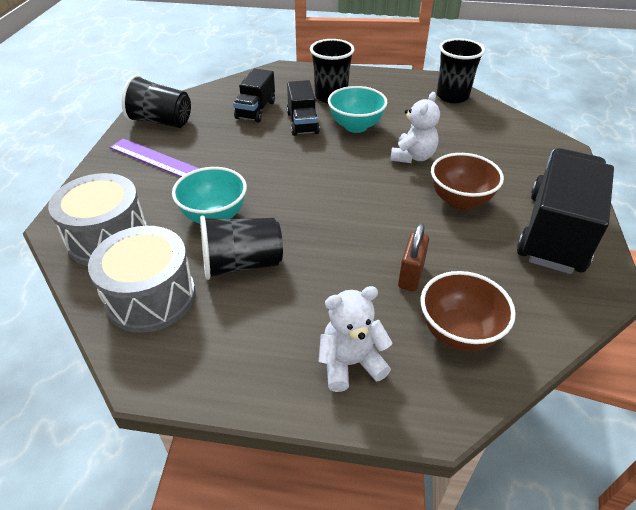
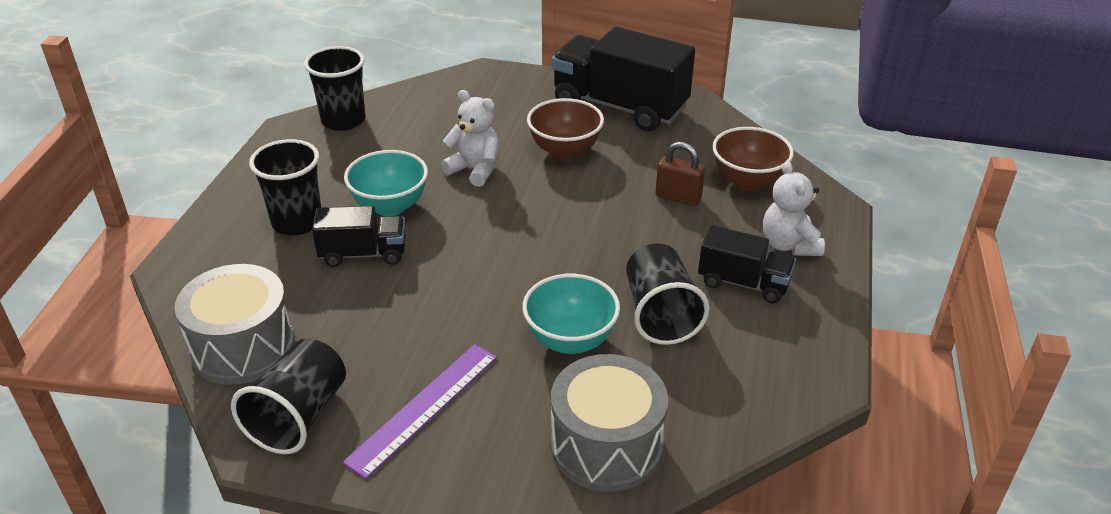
camera: 85 degrees left, 5 degrees down
grey drum [88,226,195,333] -> grey drum moved to [175,264,295,385]
black truck [233,68,275,123] -> black truck moved to [698,225,796,303]

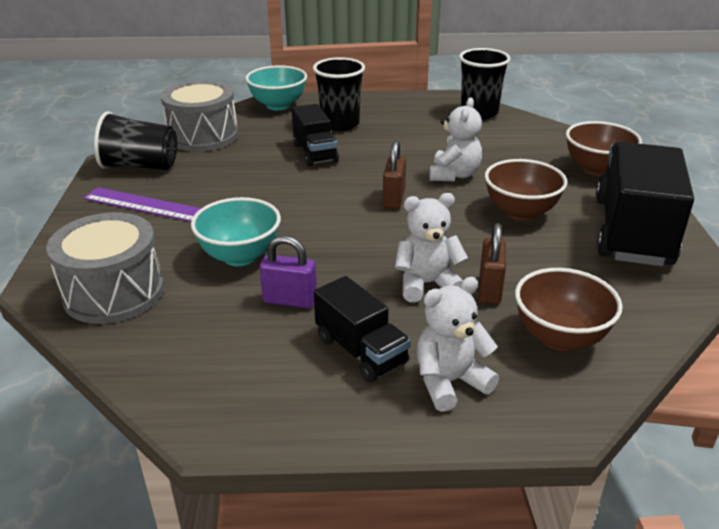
camera: 75 degrees right, 5 degrees down
turquoise bowl [344,150,428,216] -> turquoise bowl moved to [245,65,307,110]
black cup [626,243,710,345] -> purple padlock [260,235,317,308]
black truck [698,225,796,303] -> black truck turned 45 degrees counterclockwise [314,276,411,382]
none -> brown padlock [383,140,406,209]
none -> white teddy bear [395,193,468,303]
none -> brown bowl [566,121,642,176]

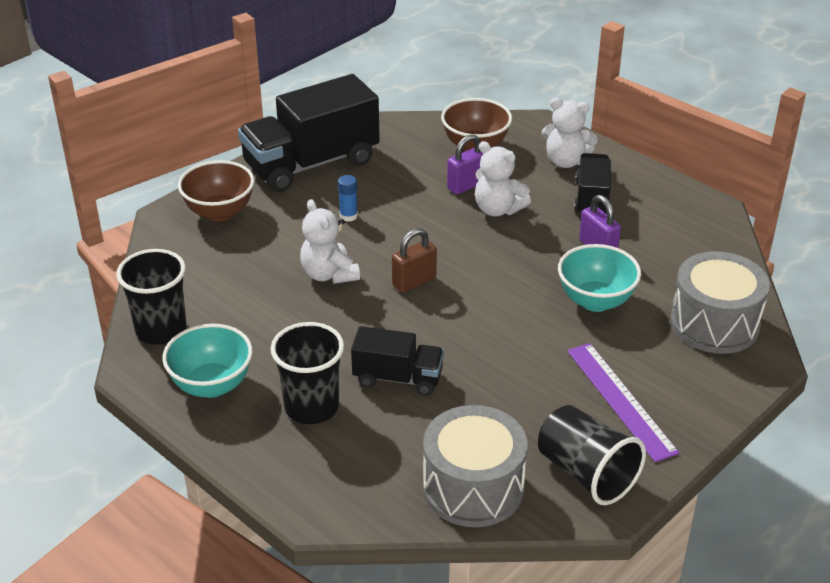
camera: 135 degrees left, 5 degrees up
turquoise bowl [245,65,307,110] -> turquoise bowl moved to [162,324,253,398]
black truck [292,104,339,166] -> black truck turned 75 degrees clockwise [351,326,444,395]
white teddy bear [429,97,482,182] -> white teddy bear turned 90 degrees counterclockwise [300,199,360,284]
brown padlock [479,223,506,304] -> purple padlock [447,134,483,195]
brown bowl [485,159,567,221] -> blue glue stick [338,175,358,222]

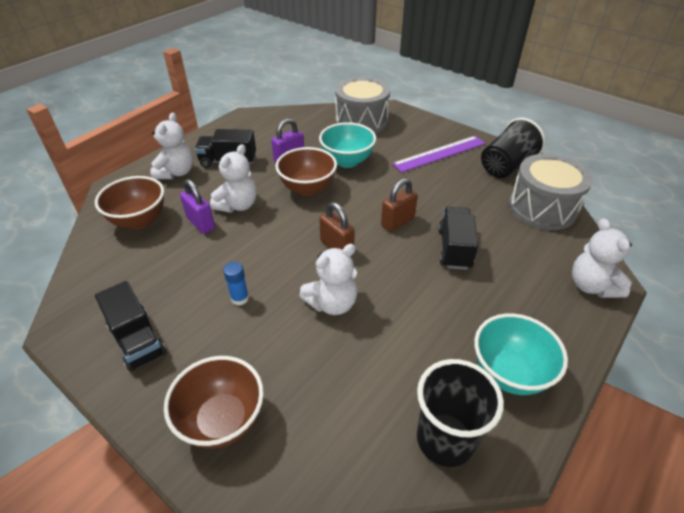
camera: 95 degrees left, 5 degrees up
black truck [238,74,380,192] -> black truck [95,281,167,372], size x0.54
black cup [271,322,344,424] -> none
none -> brown bowl [276,147,337,196]
none -> brown padlock [381,178,418,232]
none -> white teddy bear [572,218,632,298]

